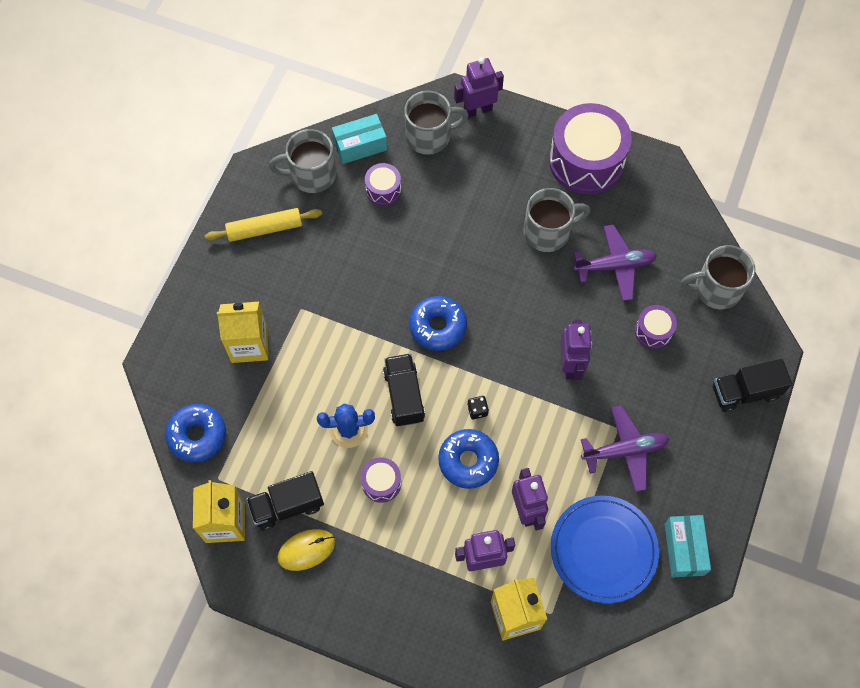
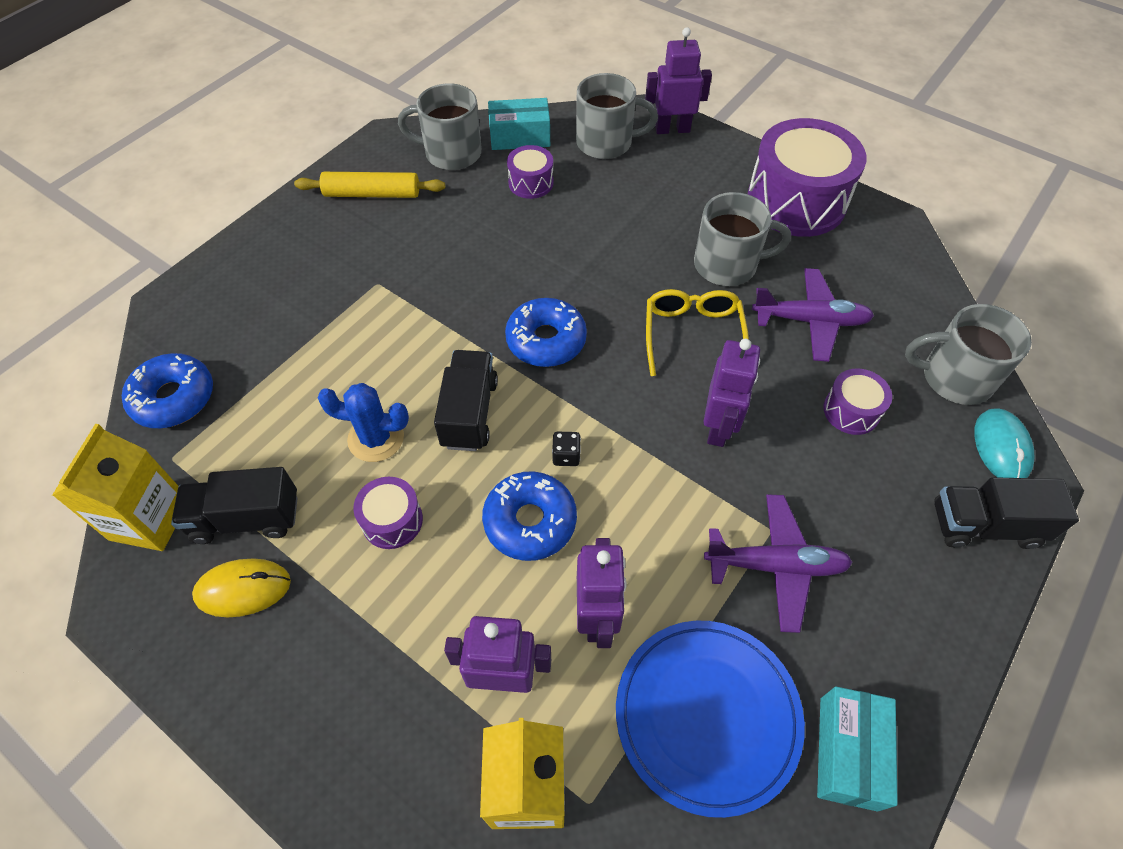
camera: 15 degrees right, 10 degrees down
yellow carton [217,302,268,363] -> none
none -> yellow glasses [646,289,749,376]
none -> turquoise mouse [974,408,1034,478]

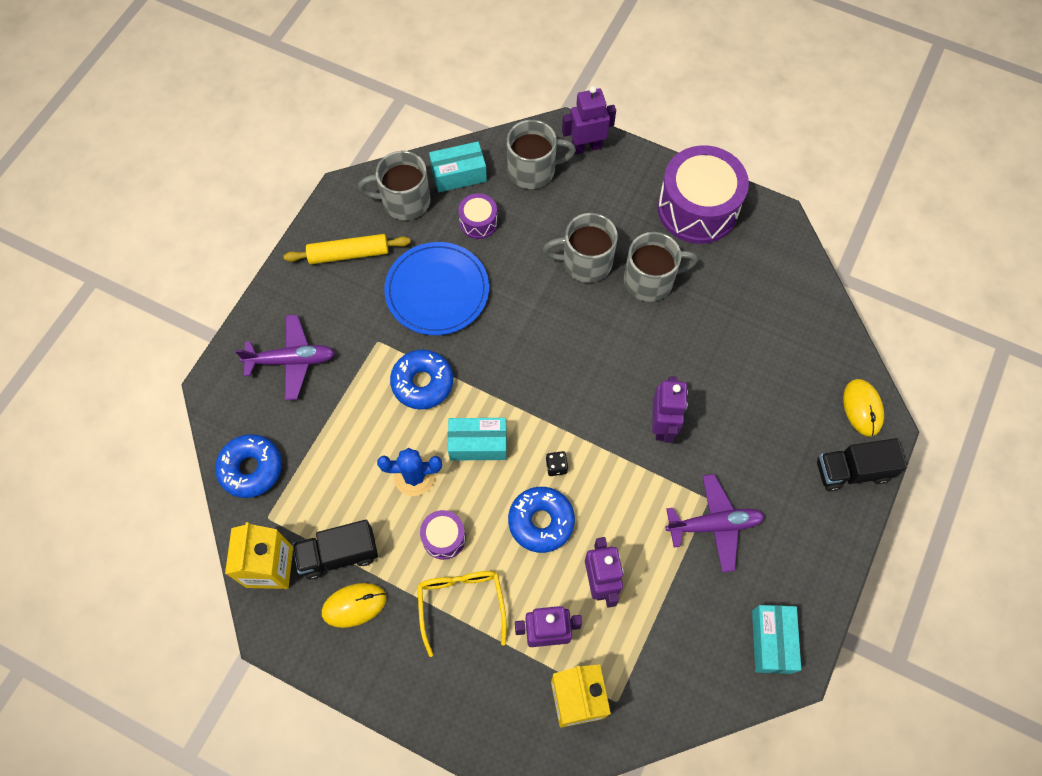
camera: 10 degrees left, 10 degrees up
black truck [434,350,498,451] -> turquoise box [448,418,507,460]
blue donut [505,298,587,367] -> blue donut moved to [390,350,453,409]
blue plate [616,621,805,818] -> blue plate moved to [384,242,489,335]
yellow glasses [646,289,749,376] -> yellow glasses moved to [417,571,507,657]
purple plane [752,268,874,362] -> purple plane moved to [235,315,335,400]
purple drum [823,369,892,435] -> none
grey mug [905,304,1032,405] -> grey mug moved to [543,213,618,283]
turquoise mouse [974,408,1034,478] -> yellow mouse [843,379,884,437]

